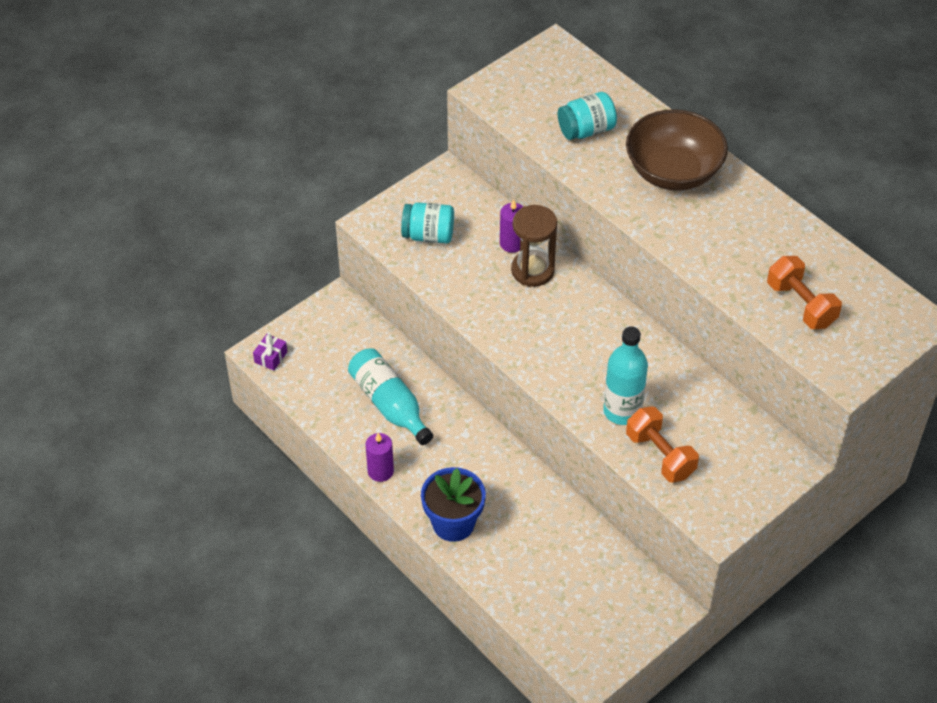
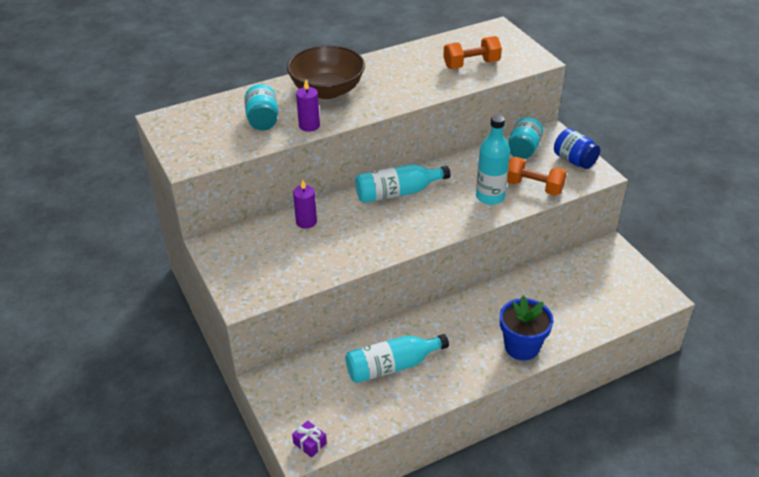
camera: 75 degrees left, 10 degrees down
purple candle [366,433,394,482] -> purple candle moved to [296,80,320,132]
turquoise jar [401,202,454,243] -> turquoise jar moved to [509,117,543,159]
brown hourglass [511,205,557,287] -> none
orange dumbbell [626,407,699,483] -> orange dumbbell turned 45 degrees clockwise [507,157,567,196]
none -> turquoise bottle [355,164,450,203]
none -> blue jar [554,128,600,169]

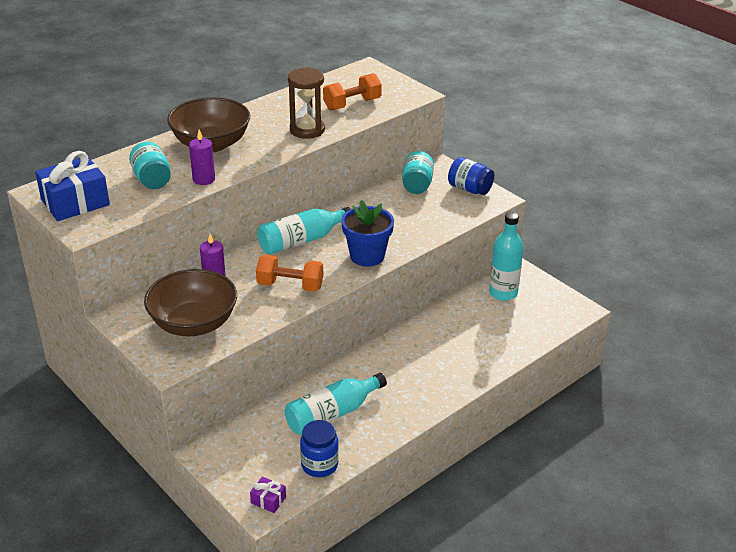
camera: 15 degrees left, 5 degrees down
turquoise bottle [476,115,510,205] -> turquoise bottle moved to [489,212,523,301]
blue flower pot [500,296,554,360] -> blue flower pot moved to [341,200,394,267]
orange dumbbell [507,157,567,196] -> orange dumbbell moved to [256,255,323,292]
none -> blue gift [35,151,110,221]
none -> brown bowl [144,269,237,336]
none -> brown hourglass [288,67,325,139]
none -> blue jar [300,420,339,477]

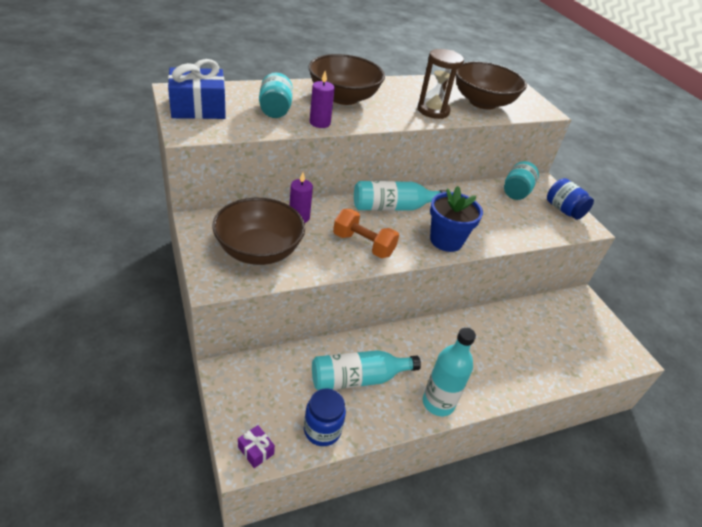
camera: 15 degrees right, 5 degrees up
orange dumbbell [323,73,382,111] -> brown bowl [456,61,527,110]
turquoise bottle [489,212,523,301] -> turquoise bottle moved to [423,327,476,416]

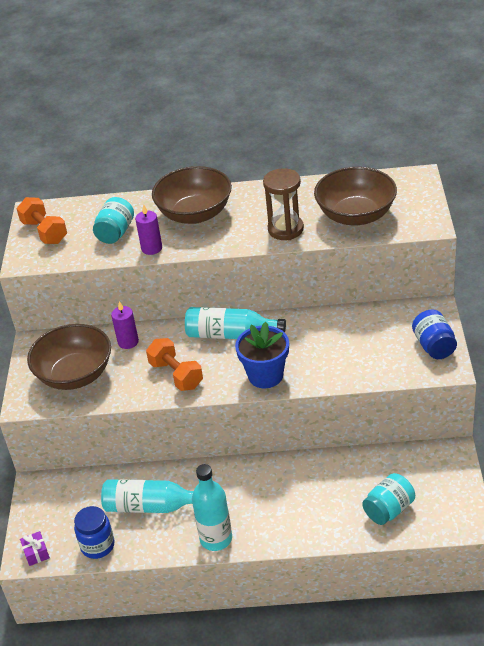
camera: 30 degrees right, 0 degrees up
blue gift [168,59,226,119] -> orange dumbbell [16,197,67,244]
turquoise jar [504,161,539,200] -> turquoise jar moved to [362,473,415,525]

